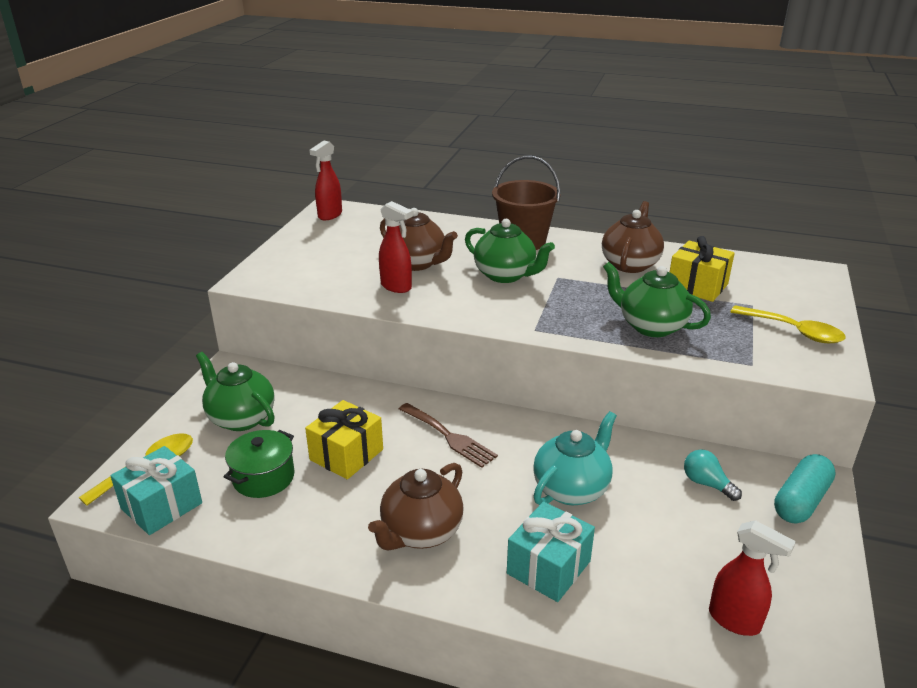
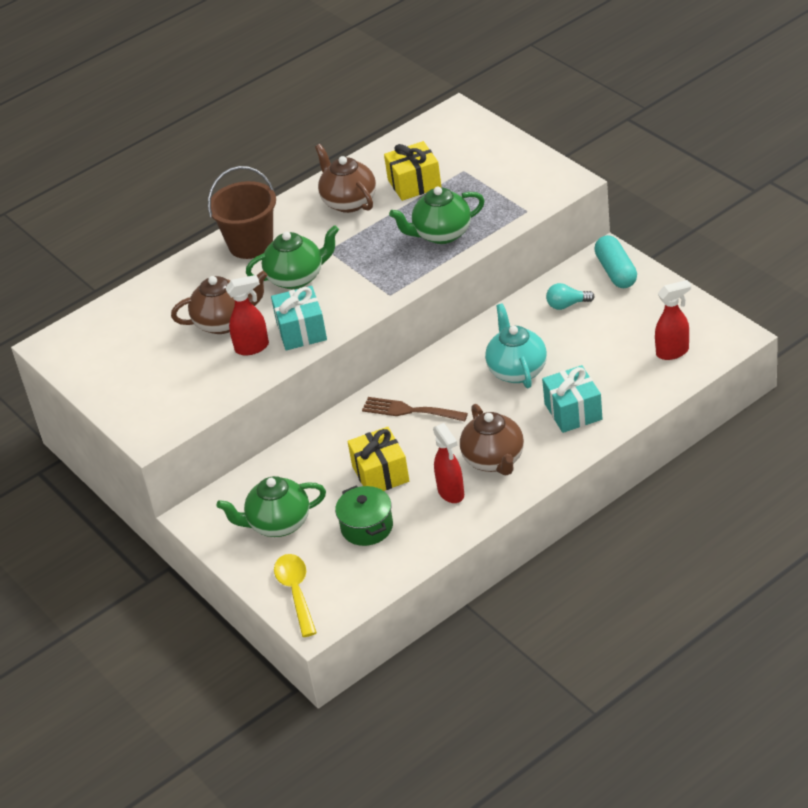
camera: 50 degrees left, 10 degrees up
turquoise gift [110,446,202,535] -> turquoise gift moved to [271,286,327,351]
red spray bottle [309,141,342,220] -> red spray bottle moved to [433,423,464,503]
brown fork [399,403,498,468] -> brown fork turned 150 degrees counterclockwise [362,397,468,421]
yellow spoon [731,305,846,343] -> none

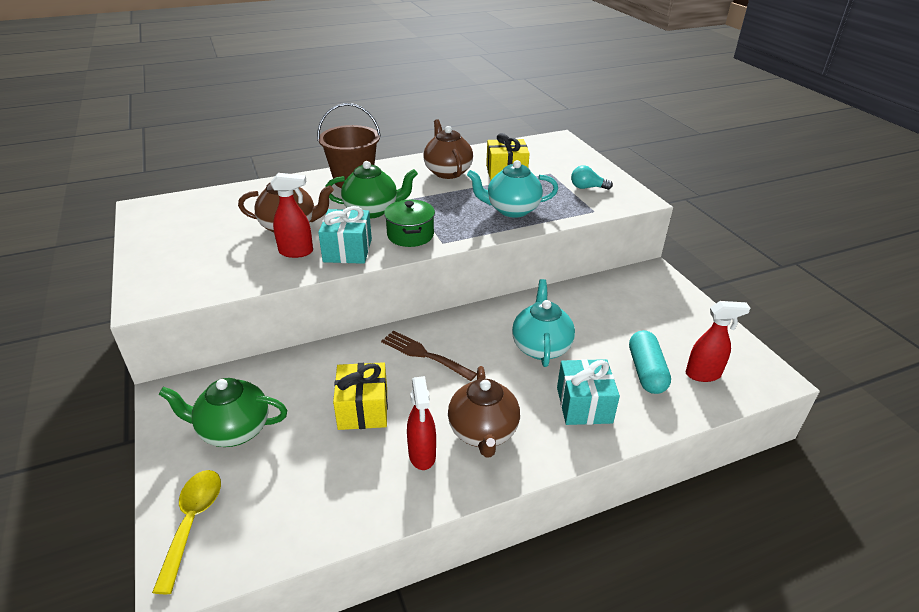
camera: 10 degrees right, 5 degrees down
green pot [335,485,393,546] -> green pot moved to [384,200,435,247]
green teapot [389,187,485,244] -> turquoise teapot [467,160,558,218]
turquoise light bulb [546,283,595,310] -> turquoise light bulb moved to [571,165,613,190]
turquoise capsule [594,235,637,288] -> turquoise capsule moved to [629,330,671,394]

